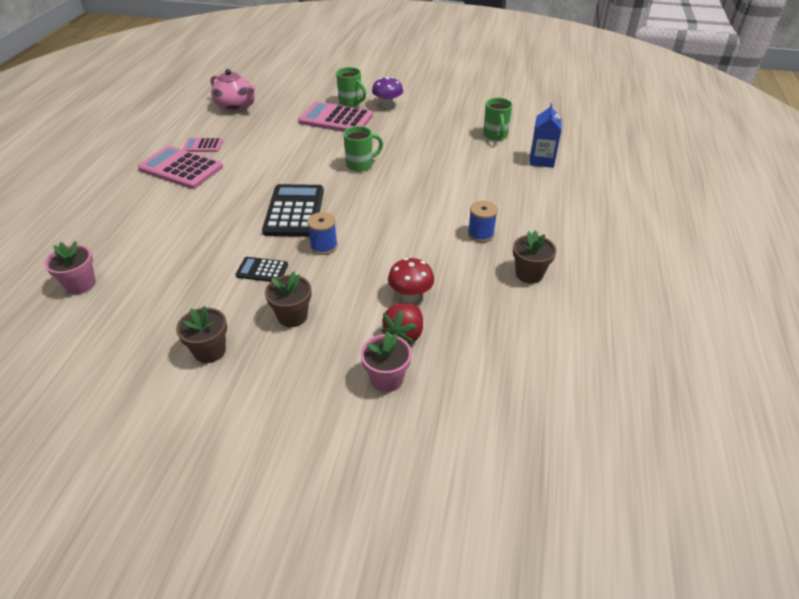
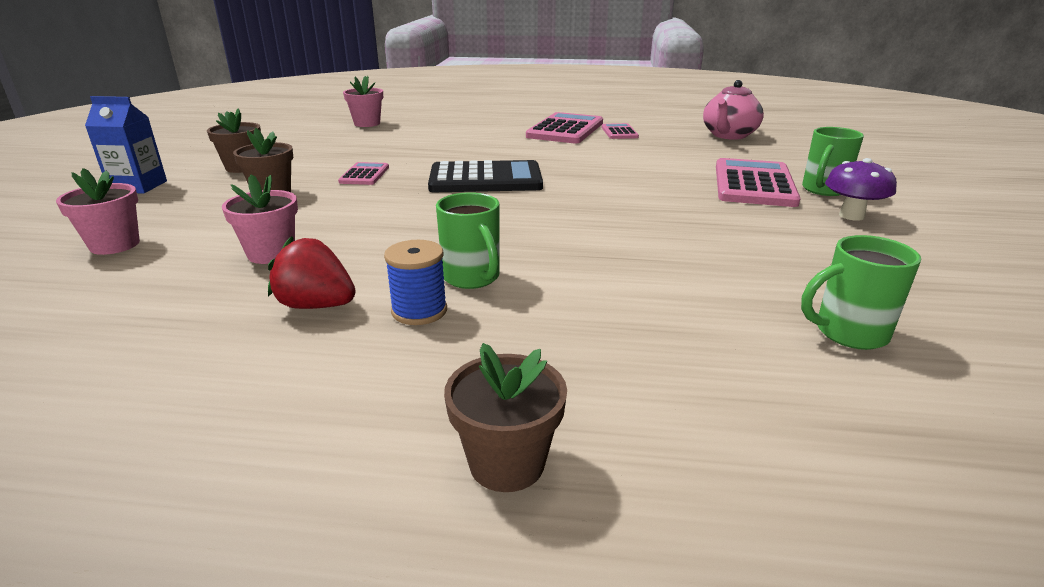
camera: 85 degrees right, 15 degrees down
black calculator [235,257,288,282] -> pink calculator [338,162,389,185]
blue spool [307,212,338,255] -> none
green mug [343,126,383,172] -> green mug moved to [436,192,500,289]
red strawberry [381,303,423,344] -> red strawberry moved to [268,236,356,309]
red mushroom [388,258,434,301] -> pink flower pot [222,174,298,264]
brown flower pot [513,230,556,284] -> brown flower pot moved to [444,343,567,492]
blue carton [530,103,562,168] -> blue carton moved to [85,96,167,194]

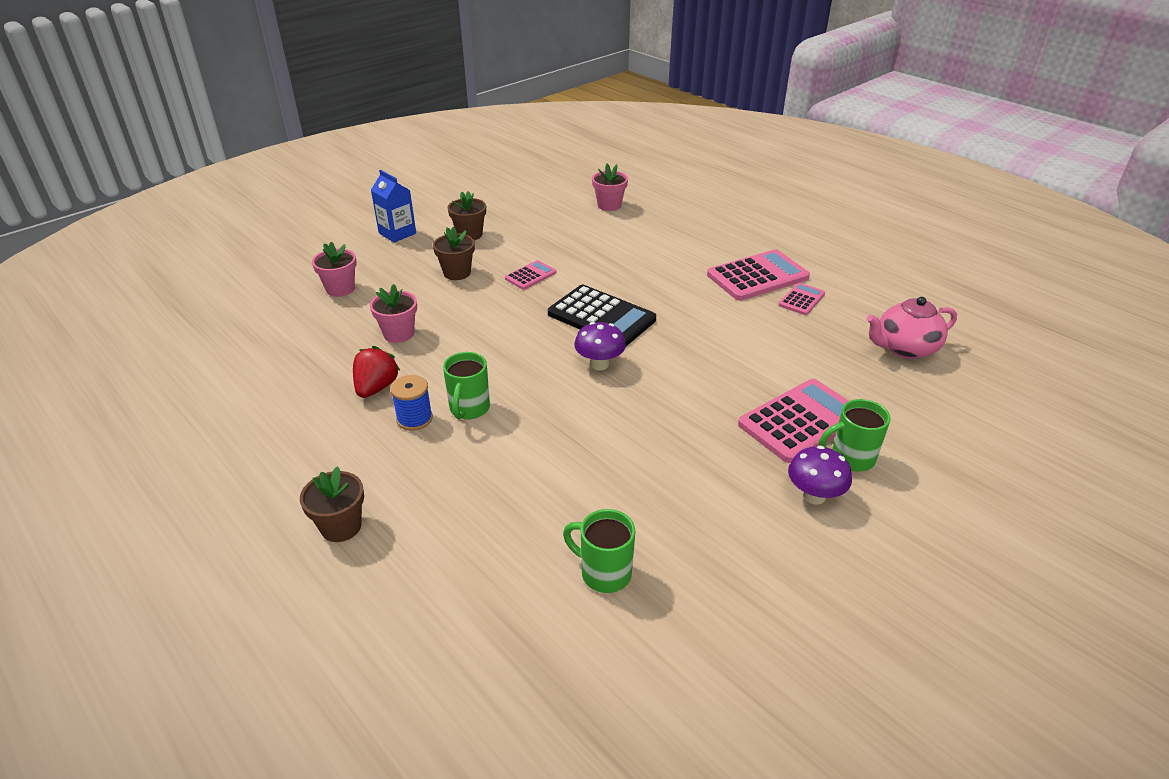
camera: 40 degrees right, 10 degrees up
red strawberry [268,236,356,309] -> red strawberry turned 45 degrees clockwise [353,346,401,398]
none -> purple mushroom [574,322,626,370]

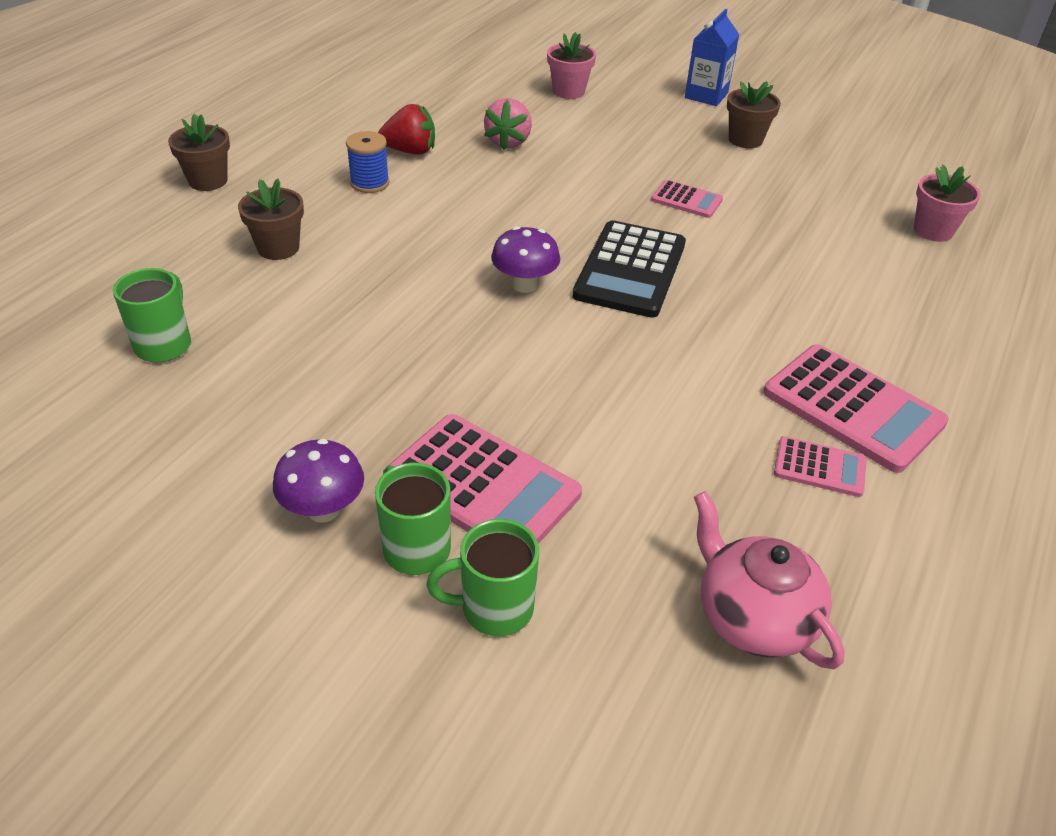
camera: 70 degrees right, 5 degrees up
pink flower pot [370,284,417,343] -> pink strawberry [484,98,532,150]
brown flower pot [433,226,475,280] -> brown flower pot moved to [238,179,304,260]
green mug [443,352,490,419] -> green mug moved to [426,519,539,636]

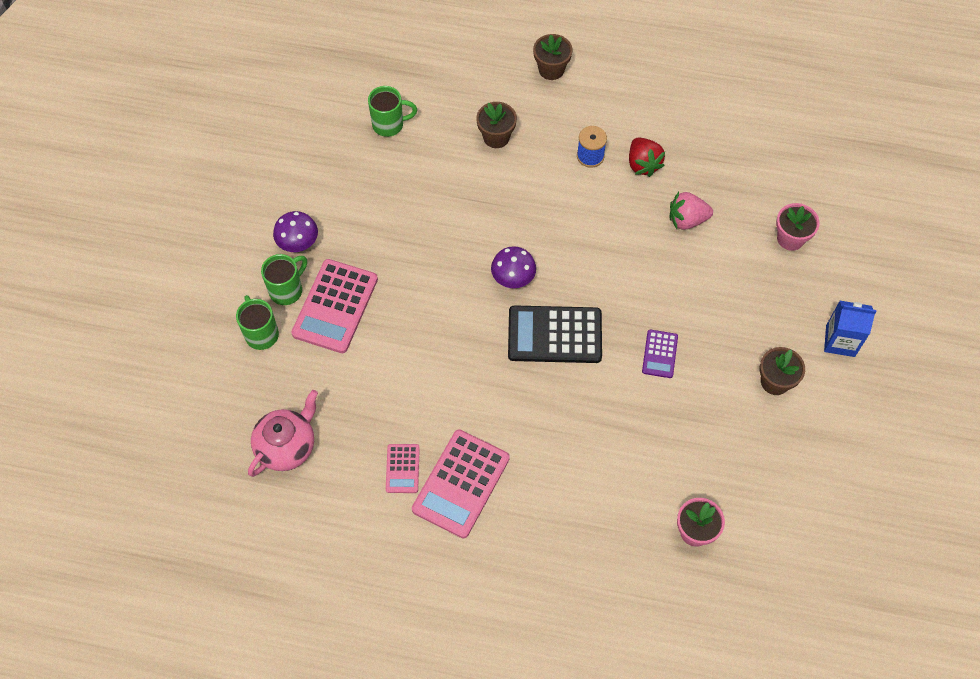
camera: 75 degrees right, 20 degrees up
pink calculator [651,180,723,218] -> purple calculator [642,330,678,378]

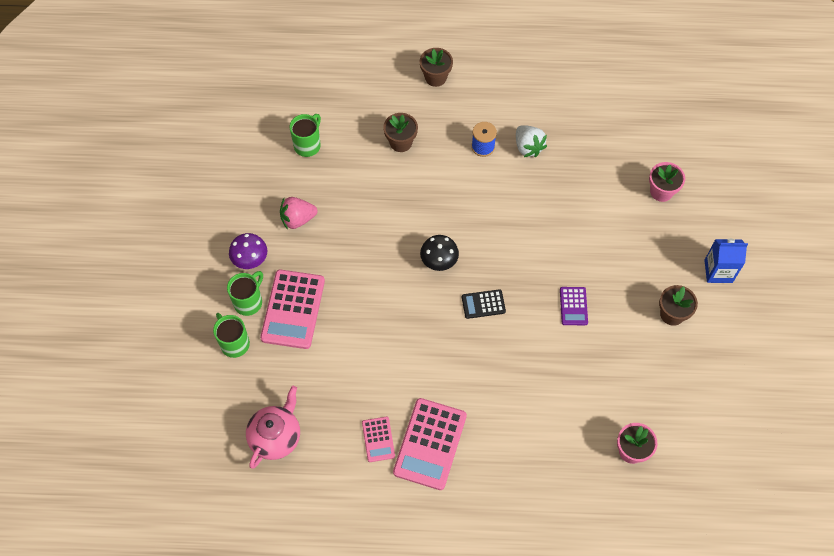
camera: 10 degrees left, 0 degrees up
green mug [368,86,417,137] -> green mug turned 45 degrees counterclockwise [290,114,321,157]
purple mushroom [491,246,536,288] -> black mushroom [420,235,459,271]
black calculator [508,305,602,363] -> black calculator [462,289,506,319], size x0.52
red strawberry [629,137,665,177] -> white strawberry [516,125,547,157]
pink strawberry [670,192,713,230] -> pink strawberry moved to [280,197,318,230]

